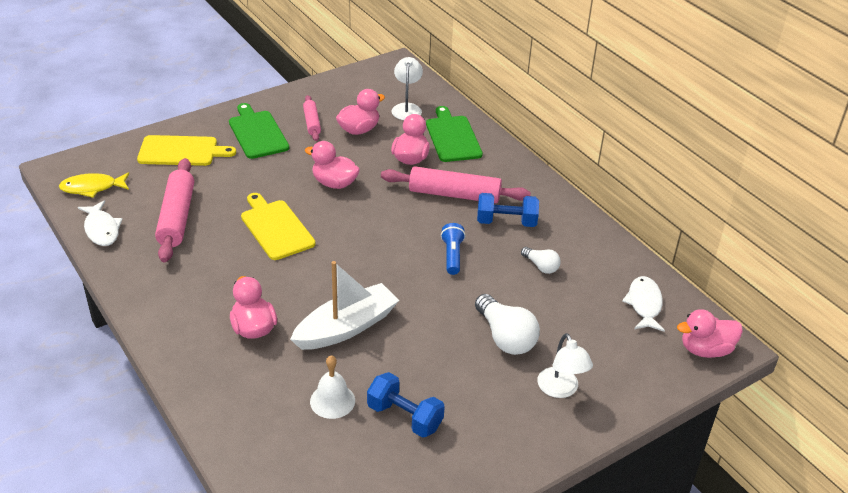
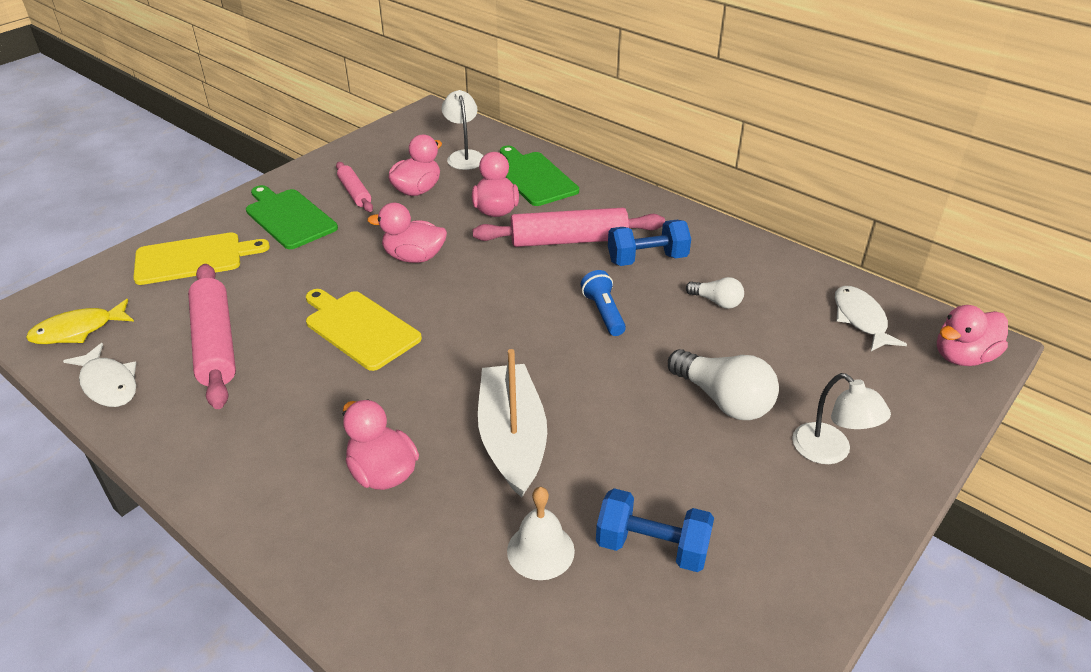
camera: 15 degrees left, 0 degrees up
white boat [290,261,399,350] -> white boat turned 45 degrees counterclockwise [478,349,547,498]

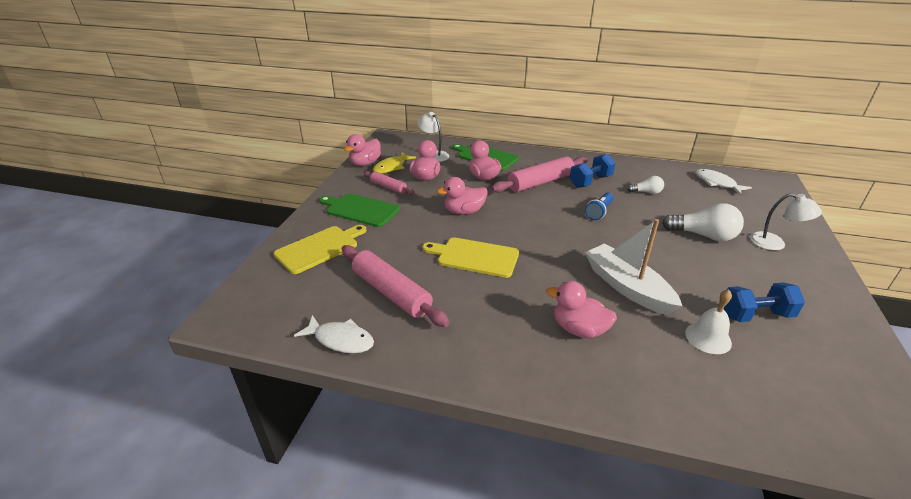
camera: 25 degrees left, 5 degrees down
yellow fish [26,299,134,344] -> yellow fish moved to [373,152,416,173]
blue flashlight [581,270,626,336] -> blue flashlight turned 105 degrees counterclockwise [585,192,614,220]
pink duck [937,305,1008,366] -> pink duck moved to [344,134,381,166]

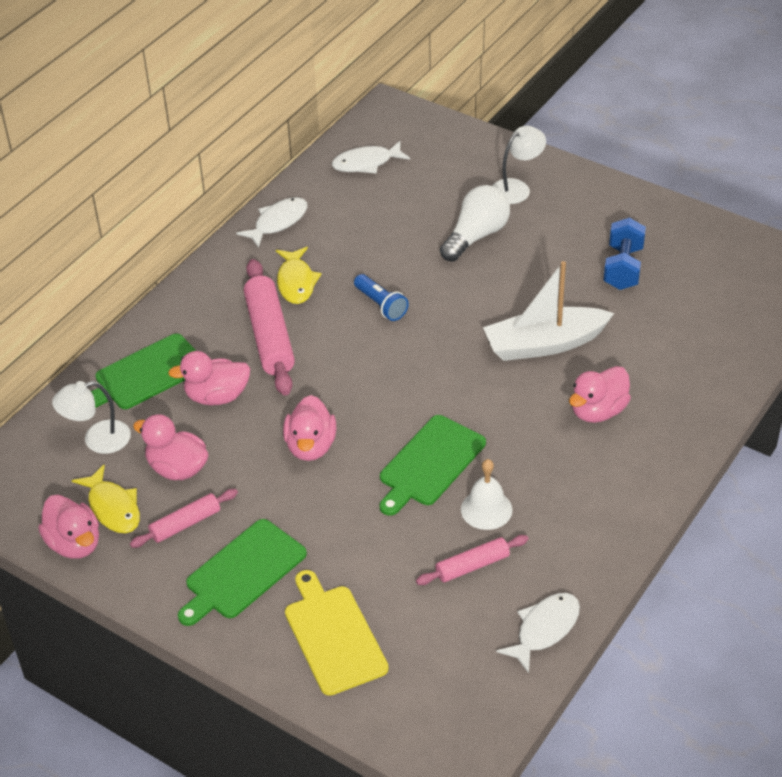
camera: 70 degrees left, 10 degrees up
pink rolling pin [342,245,450,327] -> pink rolling pin [416,535,529,585], size x0.56
yellow cutting board [422,237,519,278] -> green cutting board [380,415,486,516]
blue dumbbell [570,154,615,188] -> yellow fish [276,247,322,304]
white light bulb [627,176,664,194] -> none
white bell [685,289,732,354] -> white bell moved to [461,459,513,530]
none -> white fish [236,197,307,248]

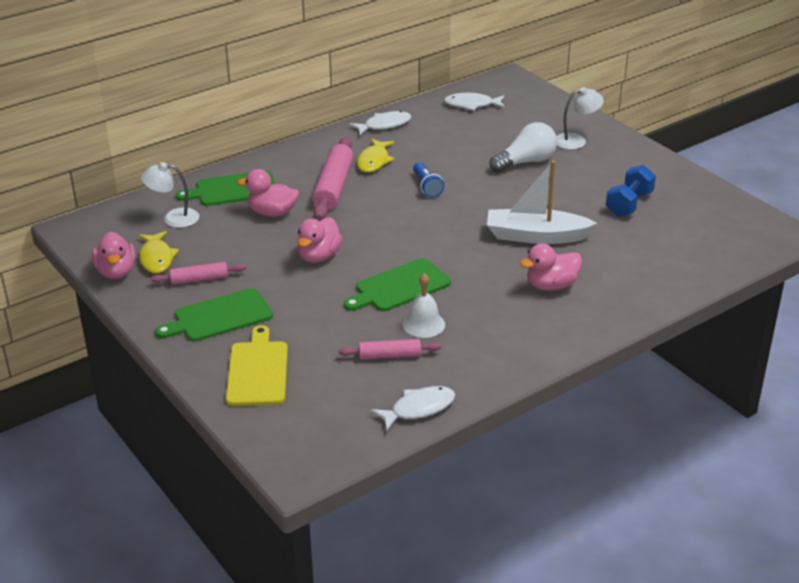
camera: 20 degrees right, 10 degrees down
pink duck [133,414,208,480] -> none

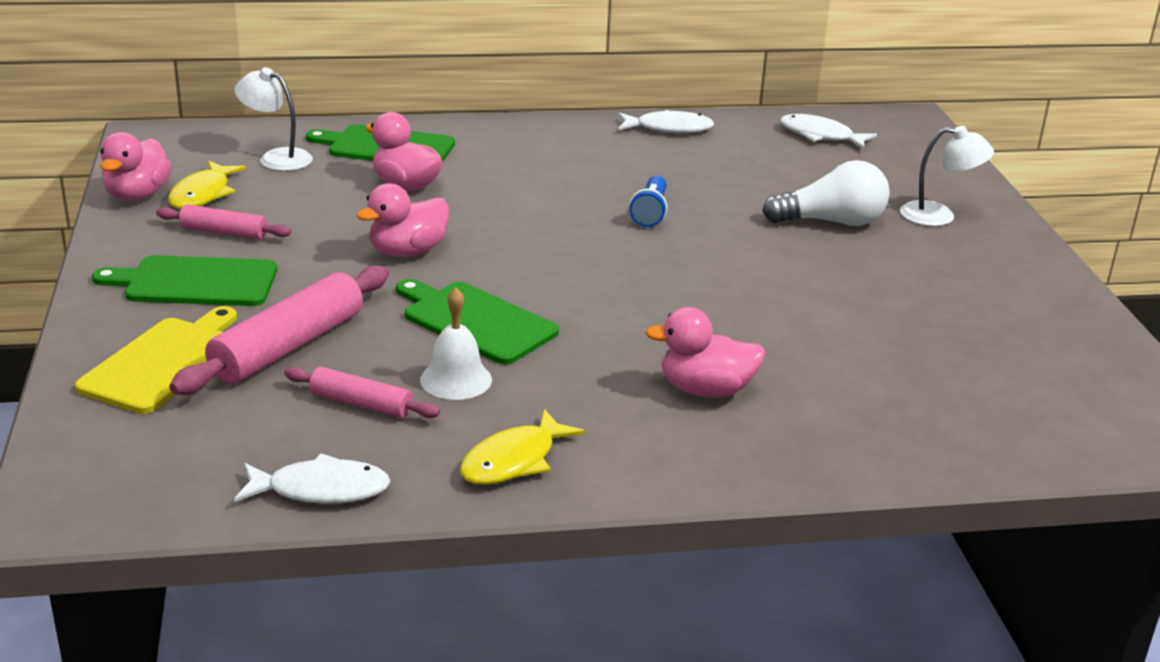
camera: 25 degrees right, 5 degrees down
pink rolling pin [312,137,354,220] -> pink rolling pin moved to [169,265,389,395]
green cutting board [344,258,451,311] -> green cutting board turned 45 degrees clockwise [396,279,559,364]
yellow fish [357,138,395,172] -> yellow fish moved to [460,409,585,485]
white boat [487,161,597,244] -> none
blue dumbbell [606,165,656,217] -> none

